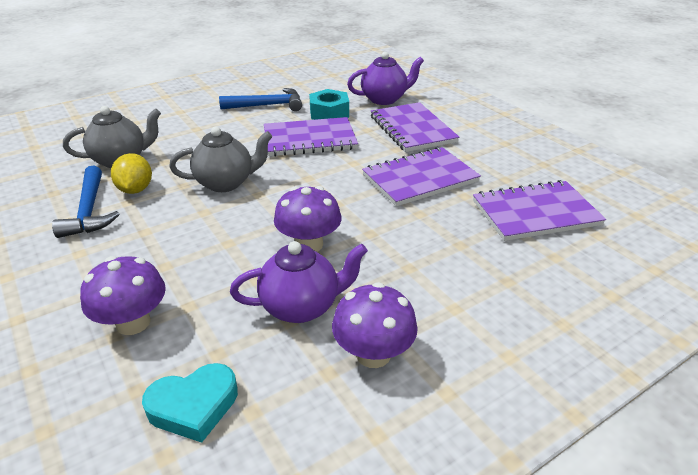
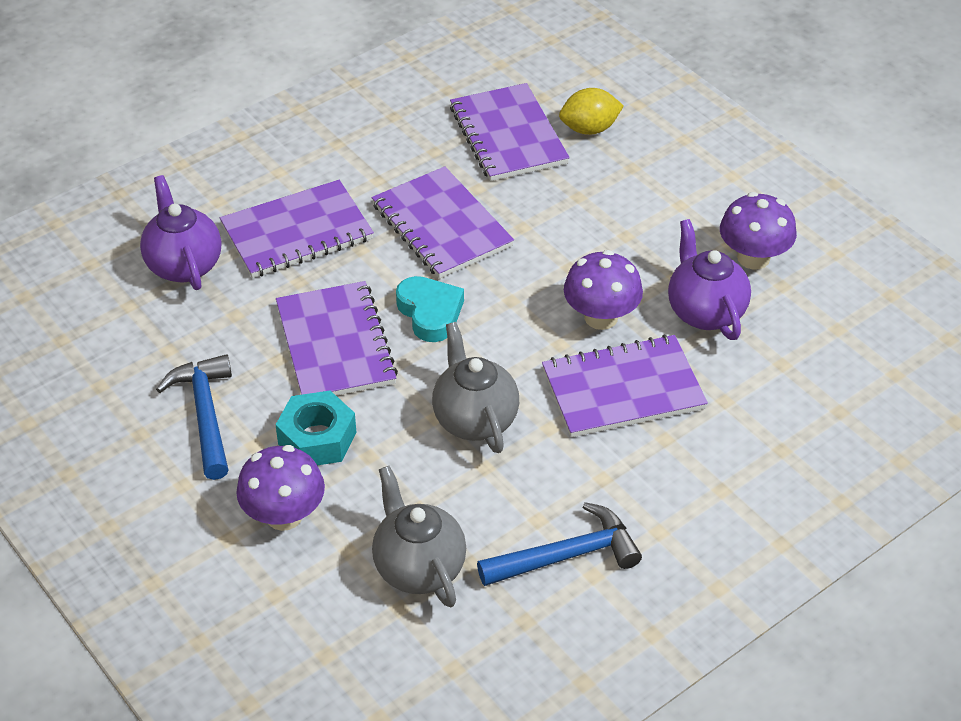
camera: 95 degrees left, 10 degrees up
purple mushroom [80,256,166,335] -> purple mushroom moved to [236,445,325,531]
yellow lemon [111,153,152,194] -> yellow lemon moved to [559,88,624,135]
turquoise heart [142,363,238,443] -> turquoise heart moved to [396,276,464,342]
turquoise nut [309,89,349,120] -> turquoise nut moved to [276,390,356,465]
none -> purple notebook [542,334,708,437]

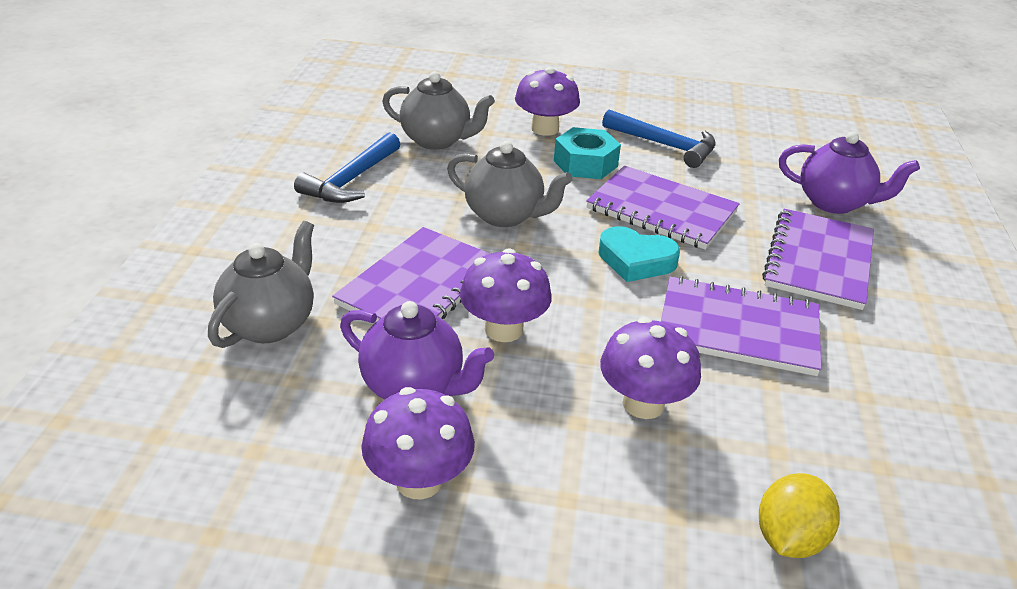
camera: 135 degrees right, 10 degrees down
purple notebook [450,83,570,181] -> none
none -> grey teapot [208,221,314,348]
none -> purple mushroom [600,317,701,419]

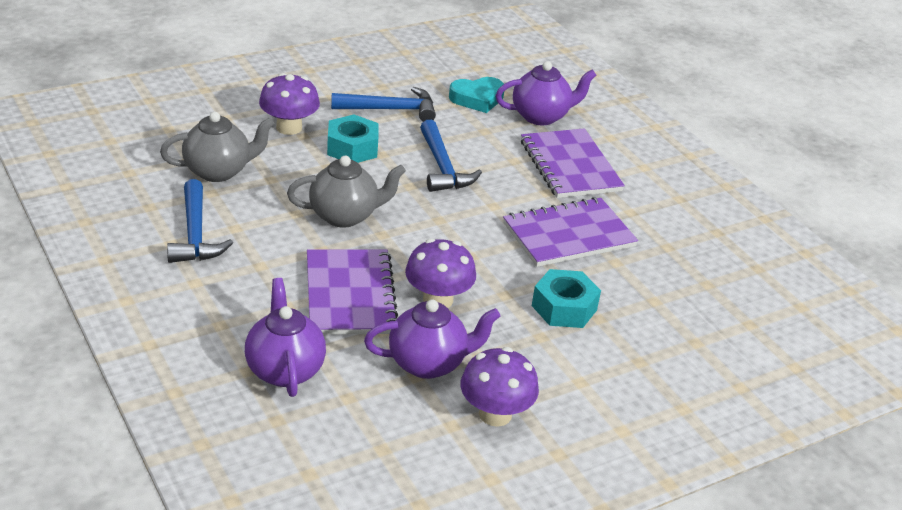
camera: 40 degrees left, 0 degrees up
grey teapot [208,221,314,348] -> purple teapot [245,278,326,397]
purple notebook [586,166,740,250] -> blue hammer [420,120,482,192]
turquoise heart [598,226,680,282] -> turquoise heart moved to [449,77,504,113]
purple mushroom [600,317,701,419] -> turquoise nut [532,269,601,328]
yellow lemon [759,473,840,558] -> none

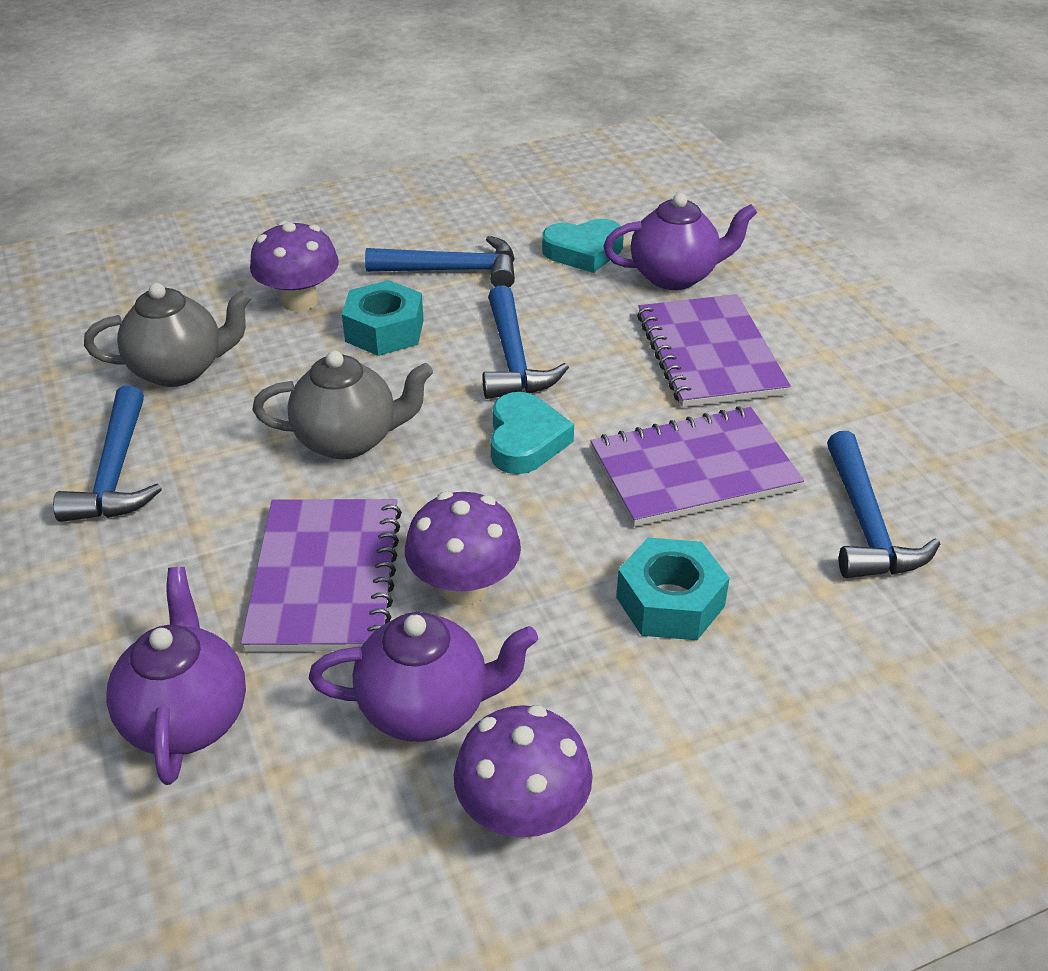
camera: 10 degrees right, 5 degrees up
none -> turquoise heart [490,392,574,474]
none -> blue hammer [827,431,940,578]

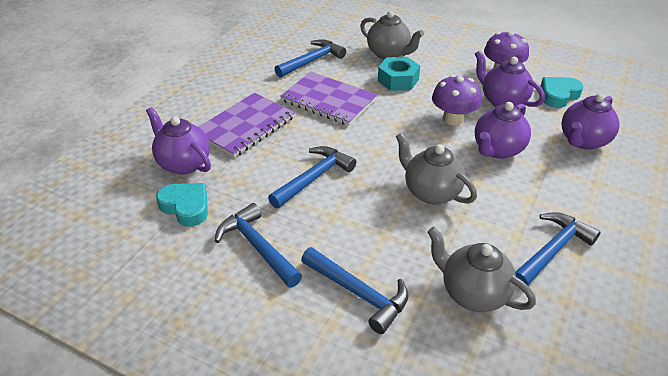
camera: 130 degrees left, 0 degrees up
purple notebook [241,499,402,651] -> purple teapot [475,102,531,159]
purple mushroom [250,221,339,312] -> blue hammer [301,247,408,334]
turquoise nut [342,280,424,356] -> none
turquoise heart [490,392,574,474] -> turquoise heart moved to [540,77,583,108]
none -> grey teapot [360,11,424,60]

